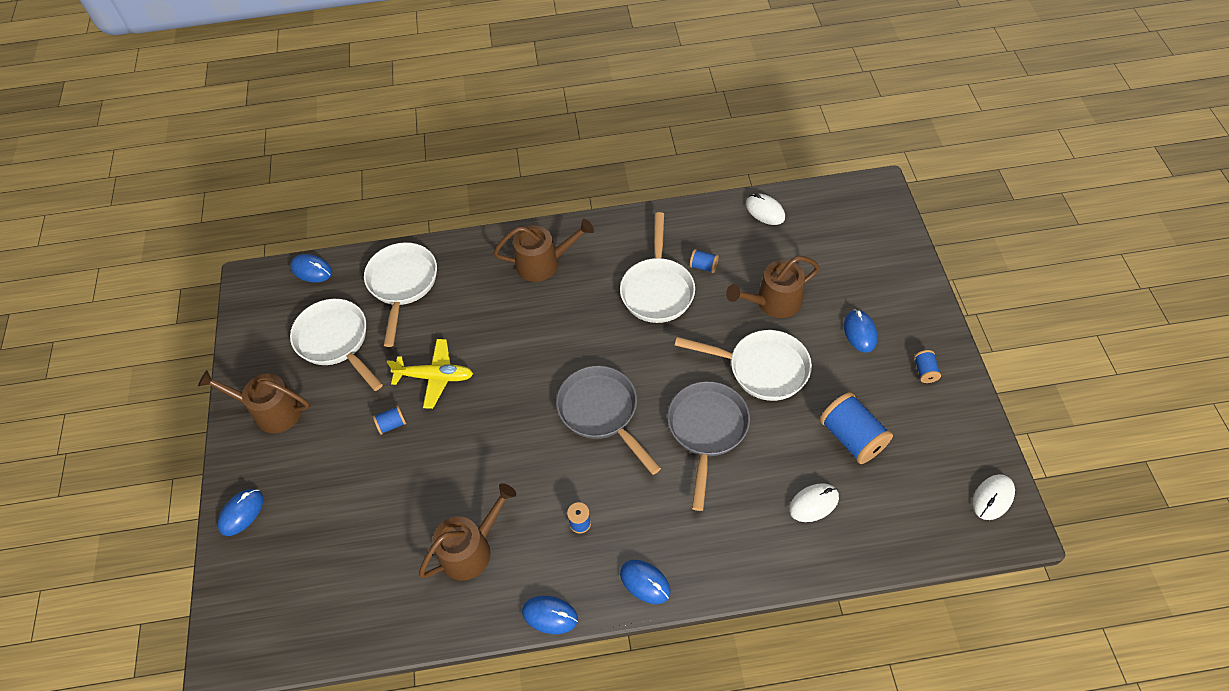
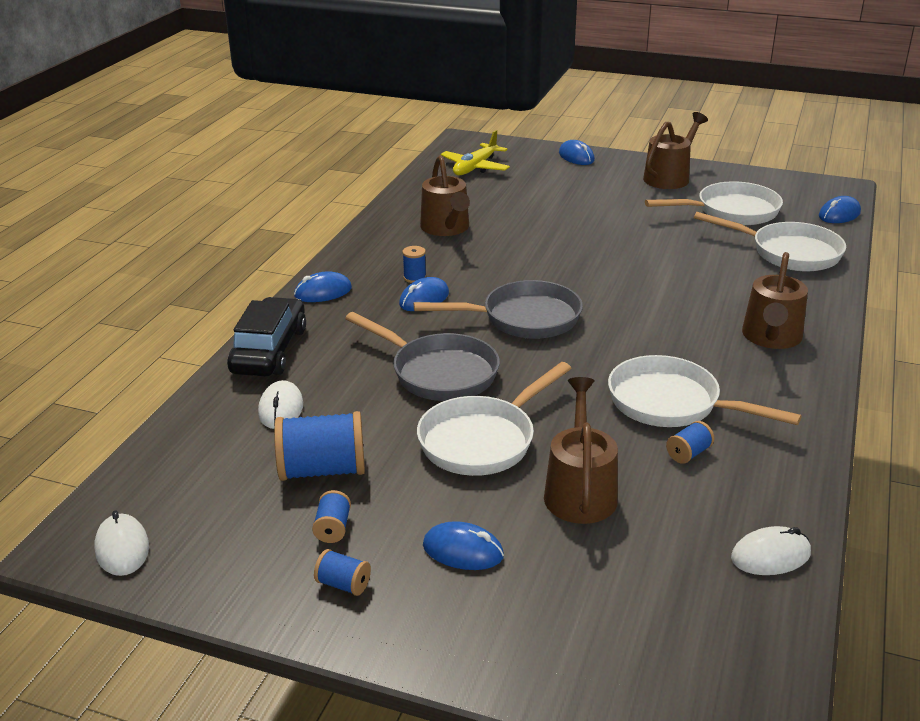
camera: 115 degrees right, 25 degrees down
blue spool [373,406,406,435] -> blue spool moved to [312,490,351,543]
yellow plane [387,339,473,409] -> yellow plane moved to [441,130,510,175]
blue mouse [522,596,578,634] -> blue mouse moved to [399,277,449,311]
none -> black car [227,297,306,377]

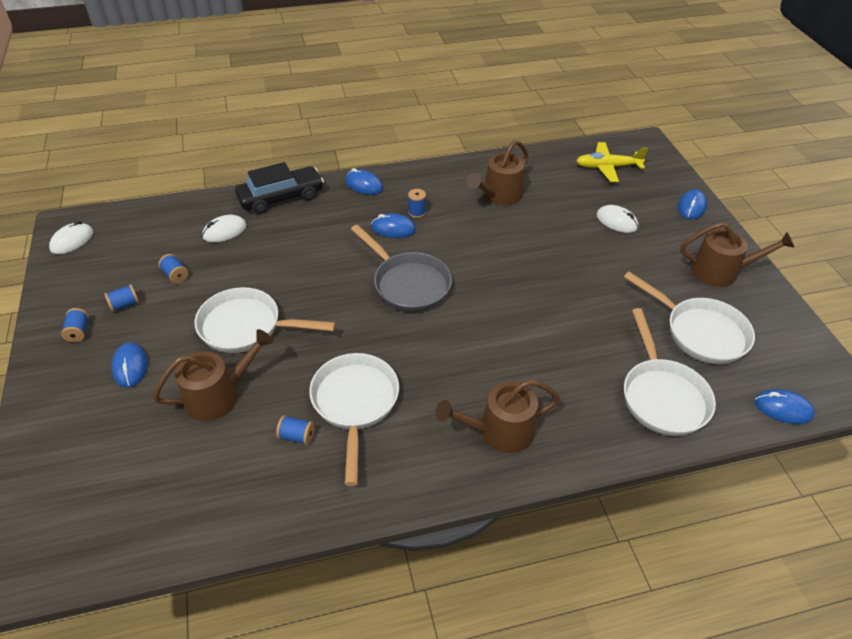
camera: 55 degrees right, 15 degrees up
blue spool [274,411,365,481] -> blue spool [158,254,188,284], size x0.48
grey pan [345,312,500,401] -> none
white mouse [731,526,811,575] -> white mouse moved to [597,205,638,233]

